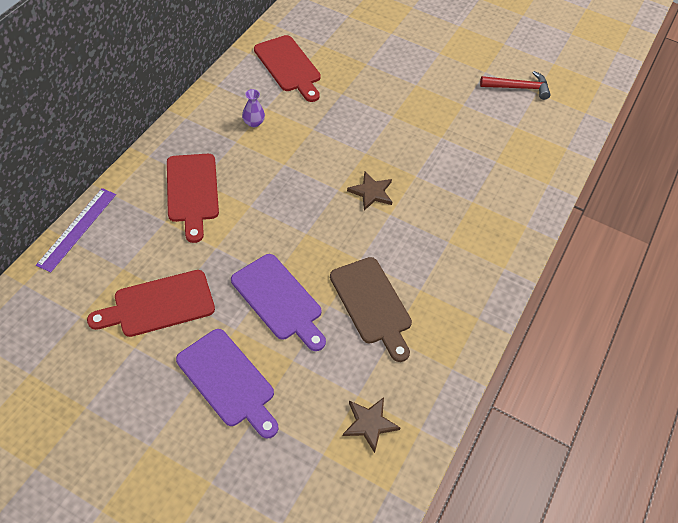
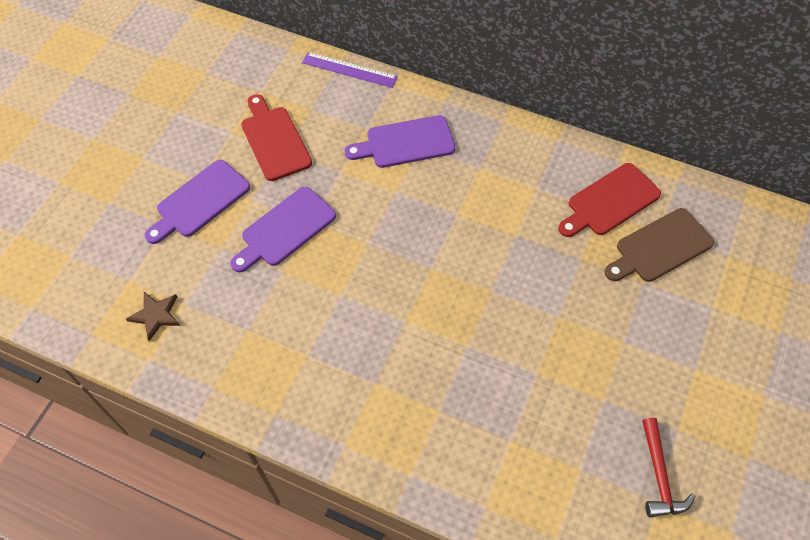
camera: 90 degrees right, 5 degrees up
red cutting board [167,154,219,243] -> purple cutting board [345,115,455,168]
purple vase [242,89,265,127] -> none
brown cutting board [330,257,412,362] -> brown cutting board moved to [604,208,714,282]
brown star [347,171,392,210] -> none

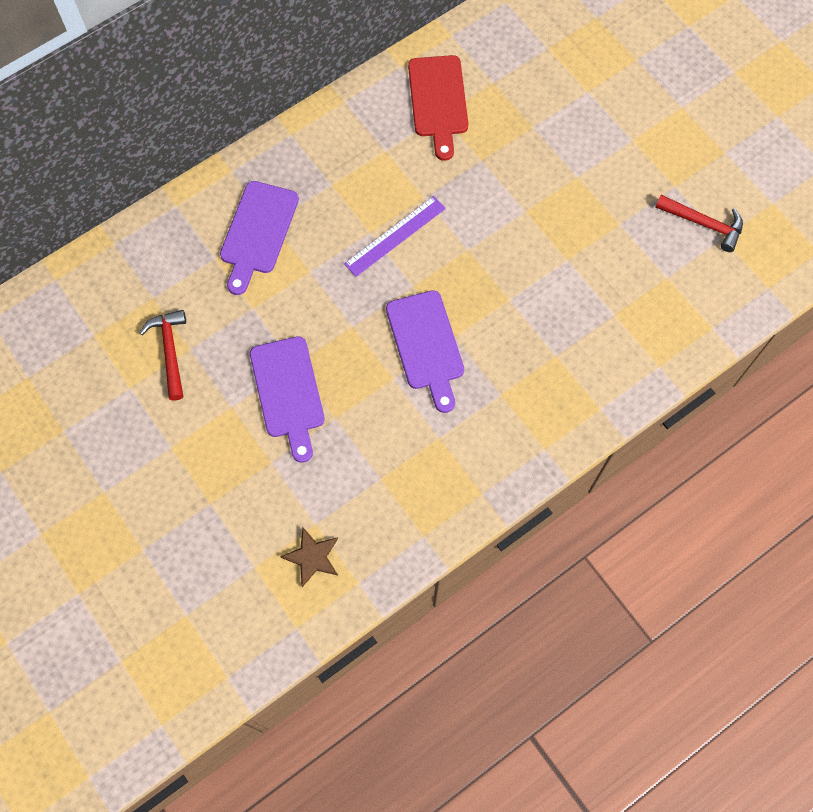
camera: 60 degrees left, 10 degrees up
purple cutting board [145,160,250,244] -> purple cutting board moved to [386,290,464,413]
red cutting board [241,94,312,181] -> red hammer [140,310,186,401]
purple ruler [302,52,398,88] -> purple ruler moved to [344,196,446,277]
brown cutting board [604,208,714,282] -> none

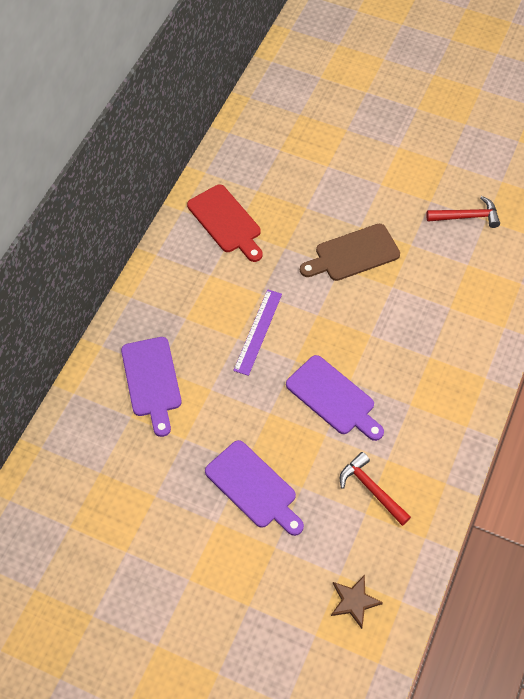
camera: 30 degrees left, 10 degrees down
red hammer [140,310,186,401] -> red hammer moved to [340,452,411,526]
none -> brown cutting board [300,224,400,281]

